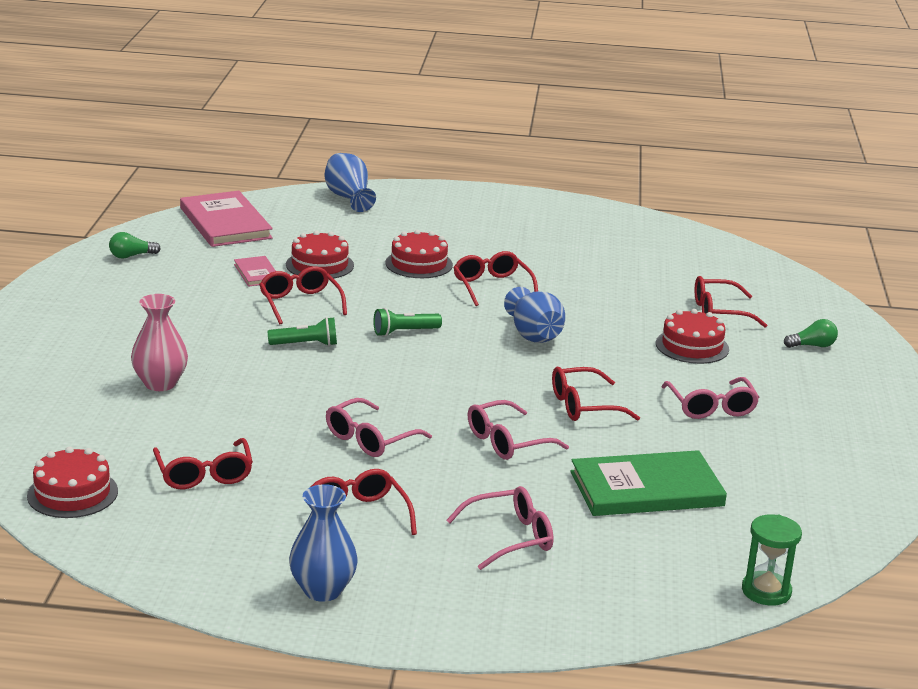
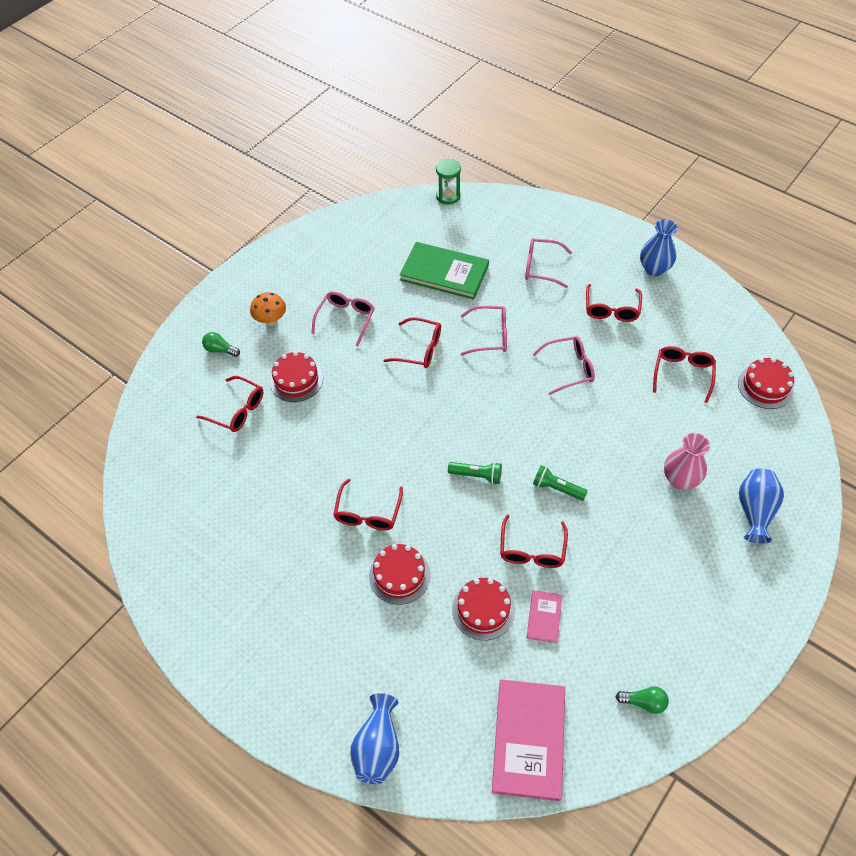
camera: 145 degrees left, 30 degrees up
blue vase [504,287,565,343] -> blue vase moved to [739,469,784,543]
none -> orange mushroom [250,292,286,326]

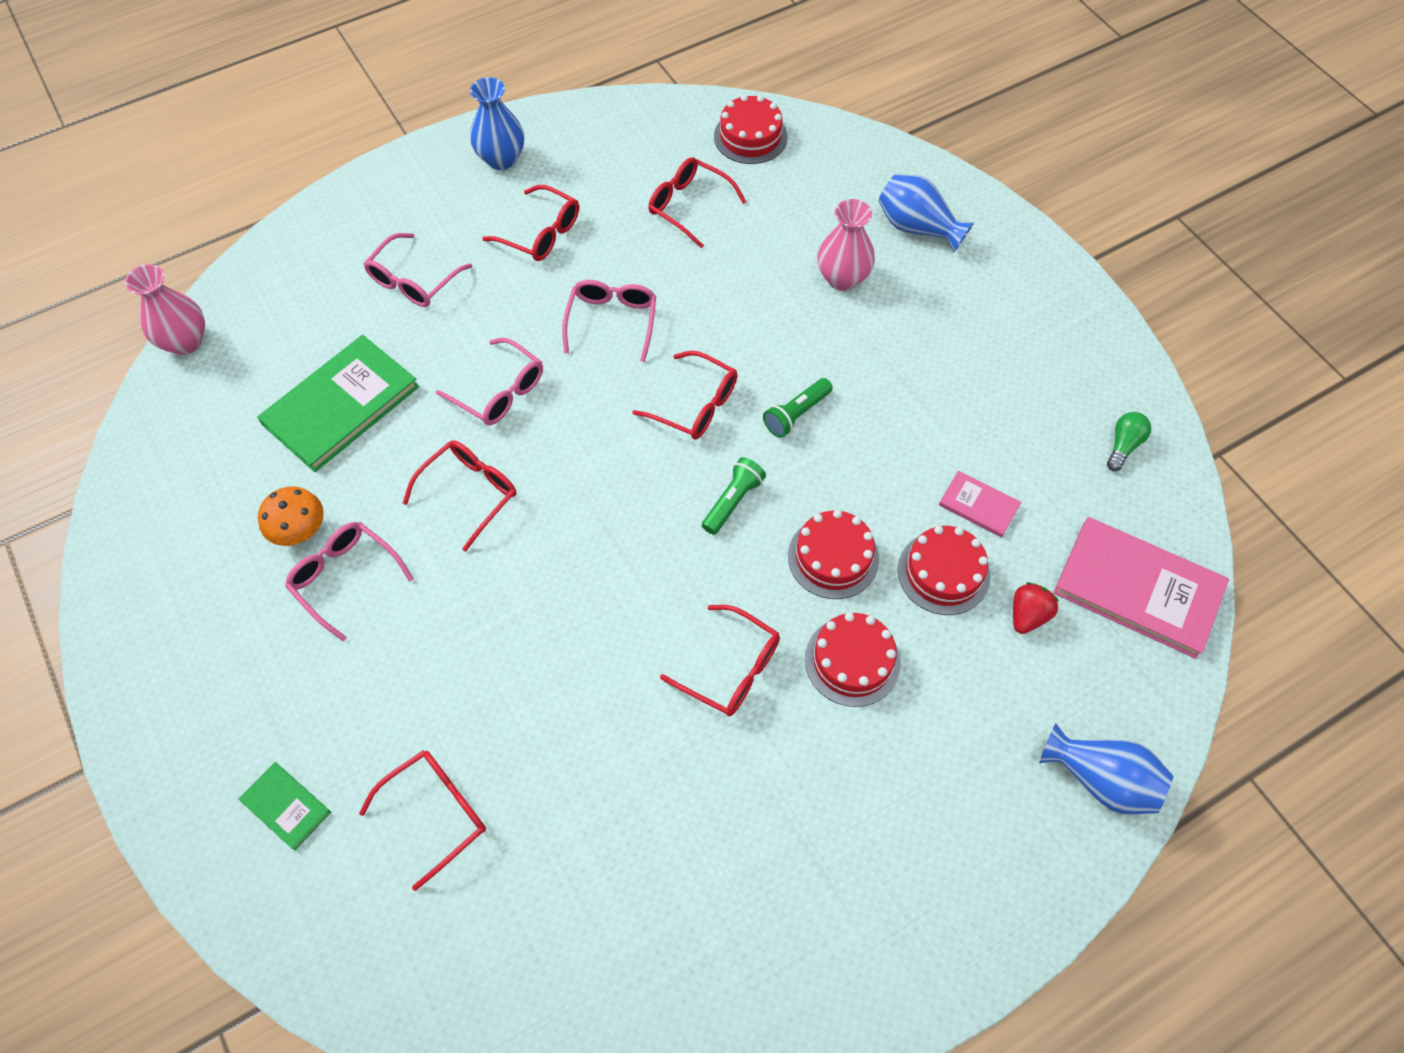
camera: 70 degrees left, 5 degrees up
green light bulb [202,332,240,357] -> green book [239,762,331,851]
orange mushroom [250,292,286,326] -> orange mushroom moved to [258,486,324,546]
red cake [270,351,323,402] -> red cake moved to [788,510,879,599]
green hourglass [436,159,461,205] -> pink vase [125,264,205,355]
pink glasses [460,306,507,355] -> pink glasses turned 105 degrees clockwise [436,338,543,425]
red glasses [500,515,568,568] -> red glasses moved to [632,351,737,440]
none -> red strawberry [1013,582,1059,634]

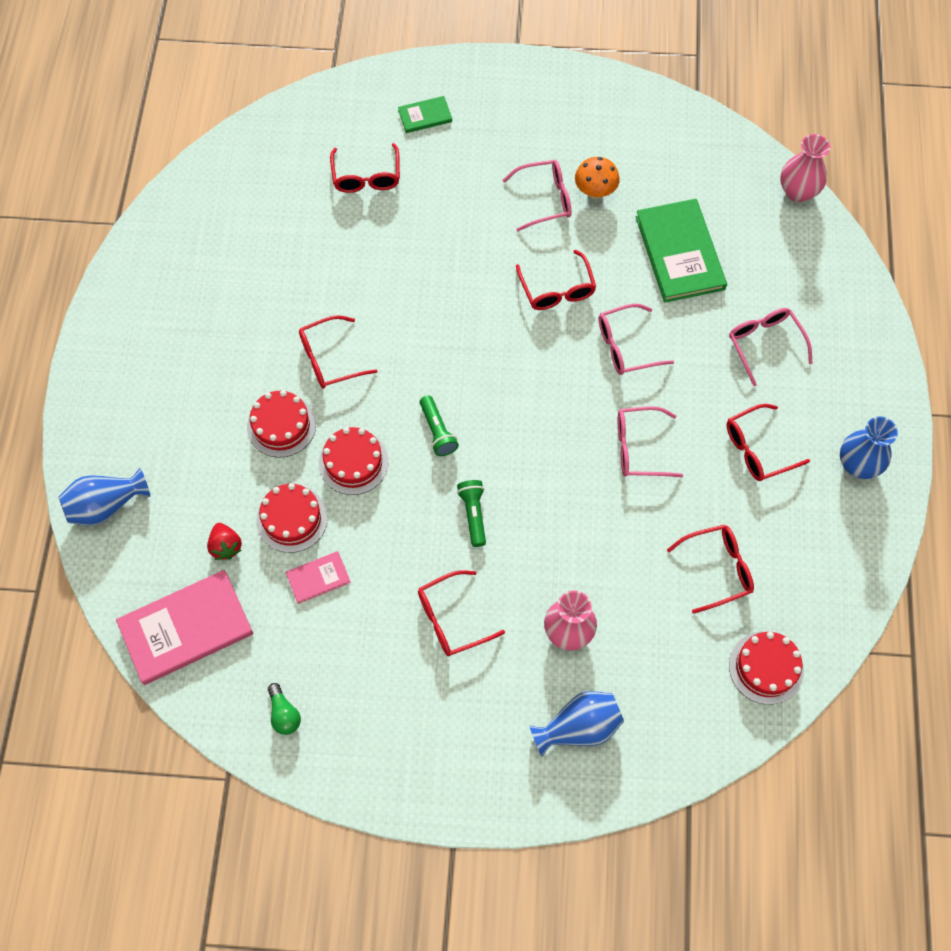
camera: 125 degrees right, 5 degrees up
pink glasses [562,280,656,362] -> pink glasses turned 135 degrees clockwise [618,406,683,477]
red glasses [632,351,737,440] -> red glasses moved to [418,570,505,656]

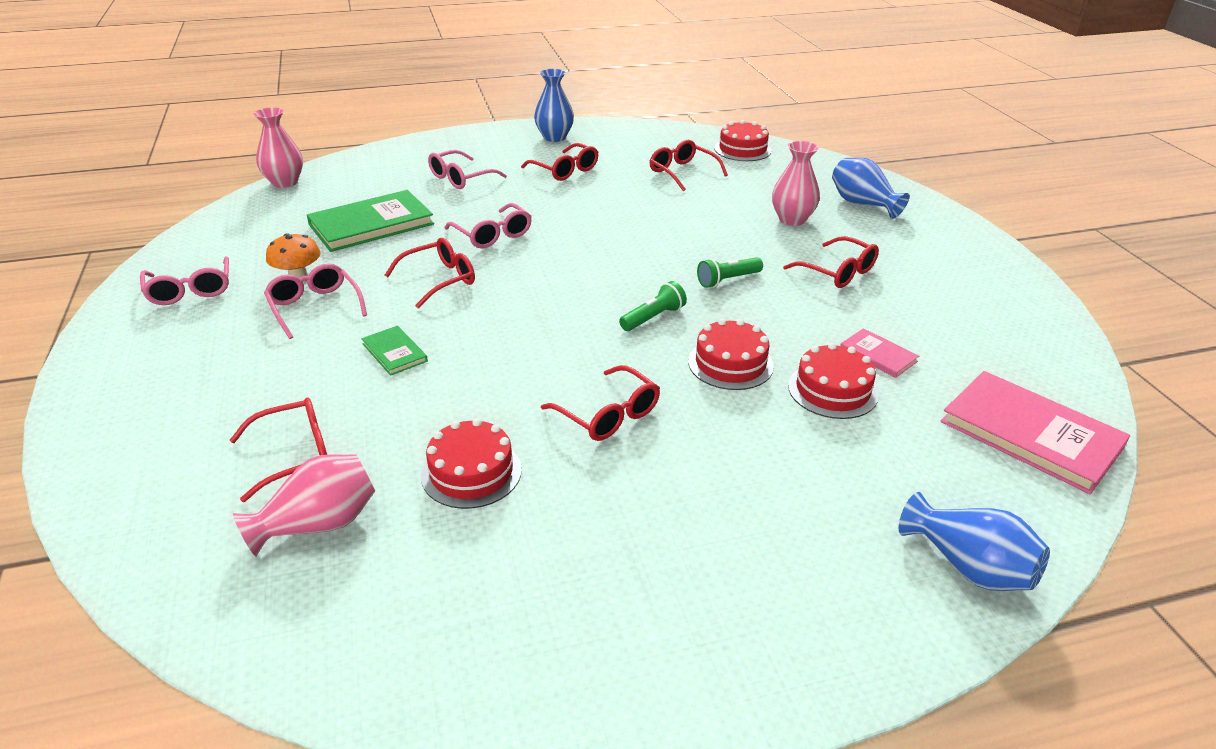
camera: 110 degrees left, 30 degrees down
red strawberry [207,523,242,560] -> none
red cake [247,390,316,458] -> red cake moved to [421,418,522,509]
green light bulb [268,683,301,735] -> none
green book [398,96,452,133] -> green book moved to [361,326,428,376]
pink glasses [618,406,683,477] -> pink glasses moved to [140,256,229,305]
none -> pink vase [233,454,375,556]

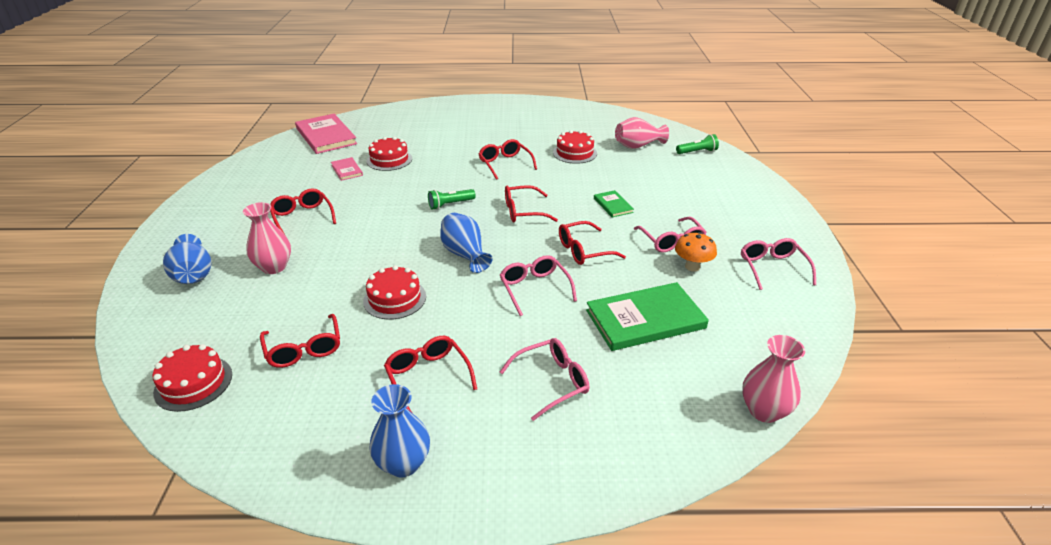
camera: 165 degrees left, 0 degrees up
red glasses [230,398,327,502] -> red glasses moved to [505,185,558,222]
red cake [688,319,774,390] -> red cake moved to [363,265,426,320]
green flashlight [697,257,763,288] -> green flashlight moved to [676,134,719,154]
blue vase [899,492,1050,591] -> blue vase moved to [440,213,493,273]

